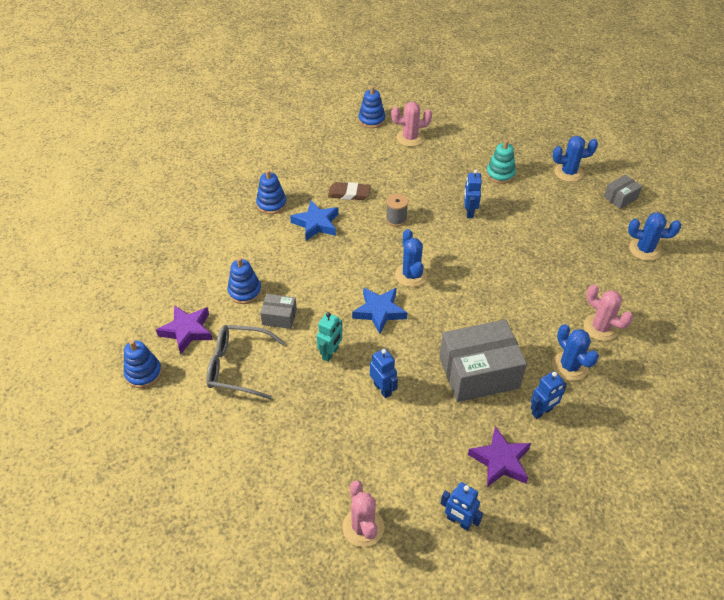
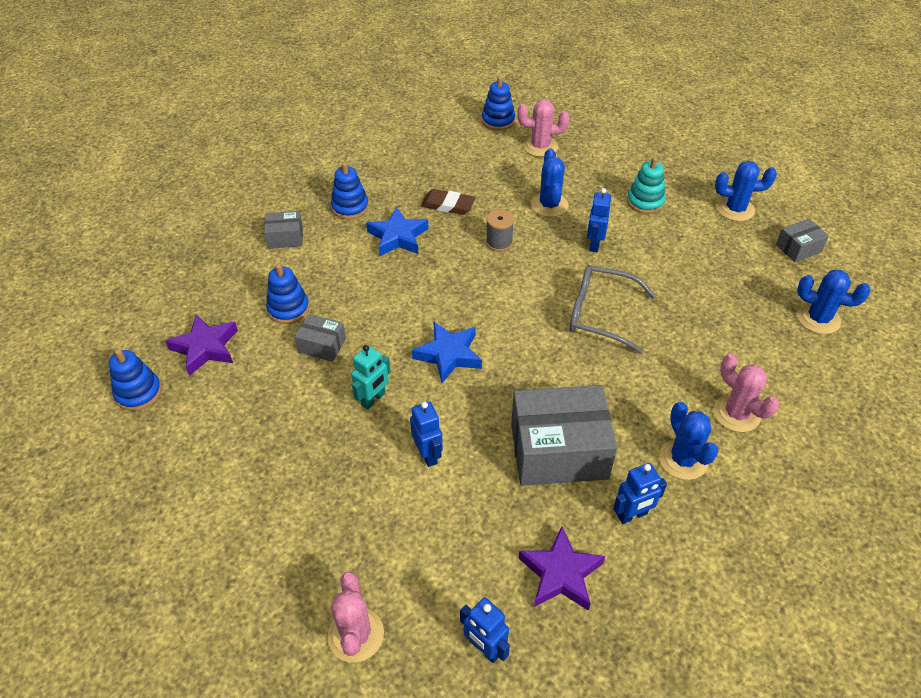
camera: 10 degrees right, 0 degrees up
grey glasses [206,325,285,400] -> grey glasses moved to [569,265,656,354]
blue cactus [395,229,428,287] -> blue cactus moved to [531,148,568,217]
none -> grey box [264,211,303,249]

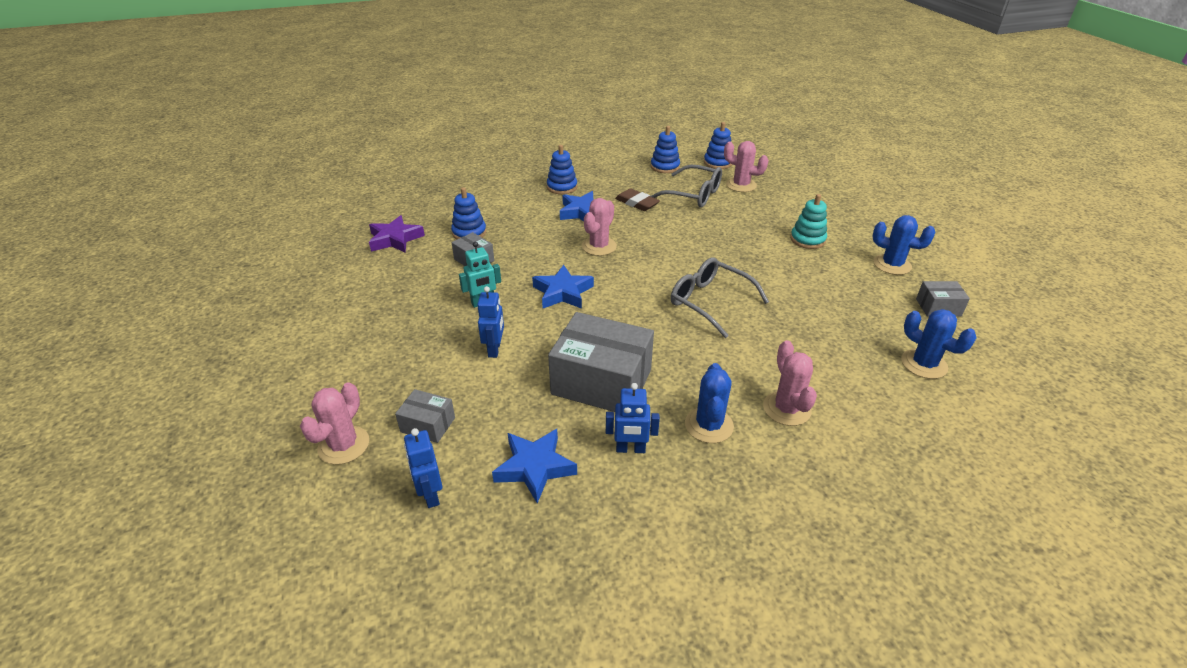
camera: 25 degrees right, 10 degrees down
blue stacking toy [109,349,162,411] -> blue stacking toy moved to [651,126,680,173]
grey box [264,211,303,249] -> grey box moved to [395,389,455,443]
grey spool [486,209,514,252] -> none
purple star [518,526,605,611] -> blue star [492,429,577,503]
blue cactus [531,148,568,217] -> none
blue robot [587,188,611,252] -> none
none -> pink cactus [582,198,617,256]
none -> grey glasses [651,165,722,208]

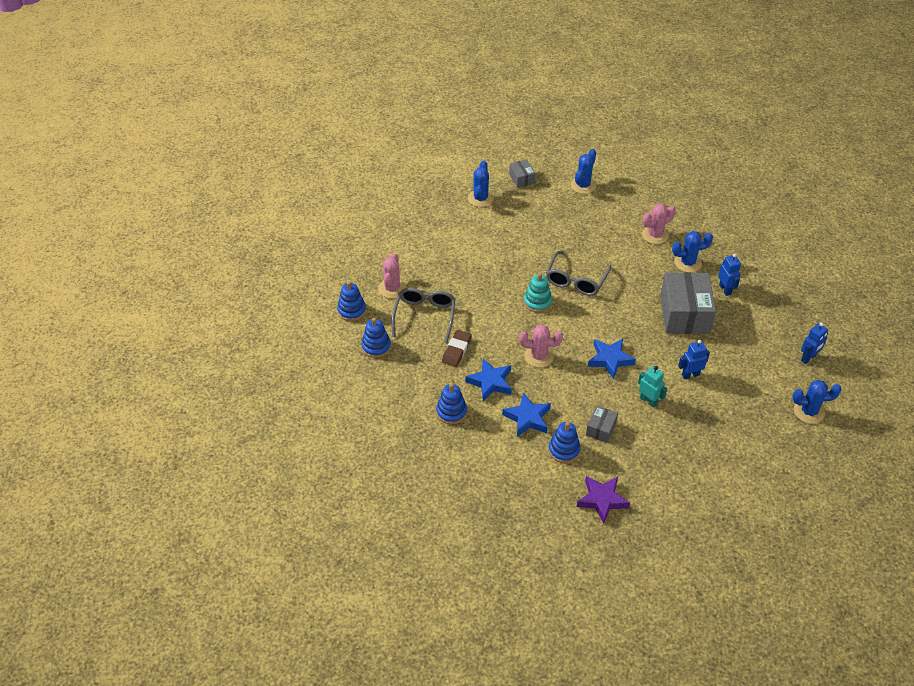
camera: 110 degrees left, 10 degrees up
pink cactus [300,382,369,465] -> blue cactus [792,380,842,424]
grey box [395,389,455,443] -> none
blue star [492,429,577,503] -> blue star moved to [502,392,551,437]
turquoise stacking toy [790,194,827,249] -> turquoise stacking toy moved to [524,273,552,313]

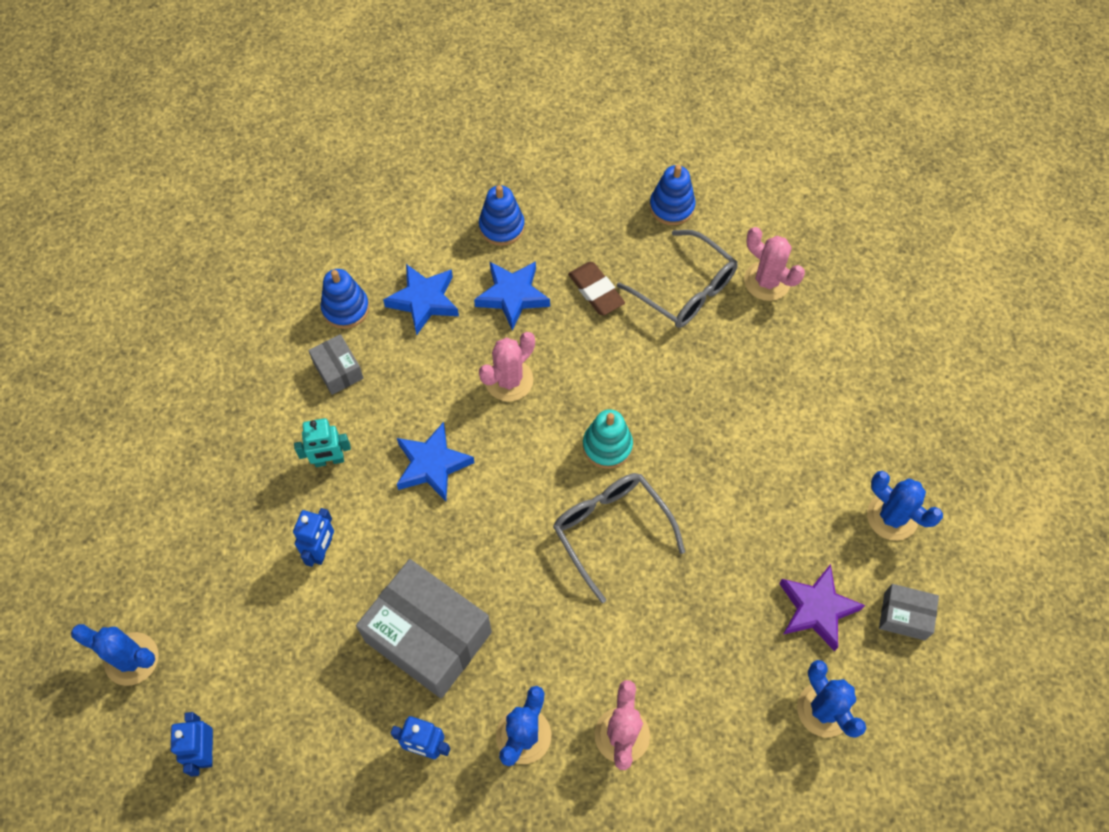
camera: 125 degrees right, 15 degrees up
blue stacking toy [337,281,366,321] -> none
purple star [577,476,630,524] -> purple star moved to [779,564,865,651]
blue cactus [792,380,842,424] -> blue cactus turned 75 degrees clockwise [71,624,159,686]

